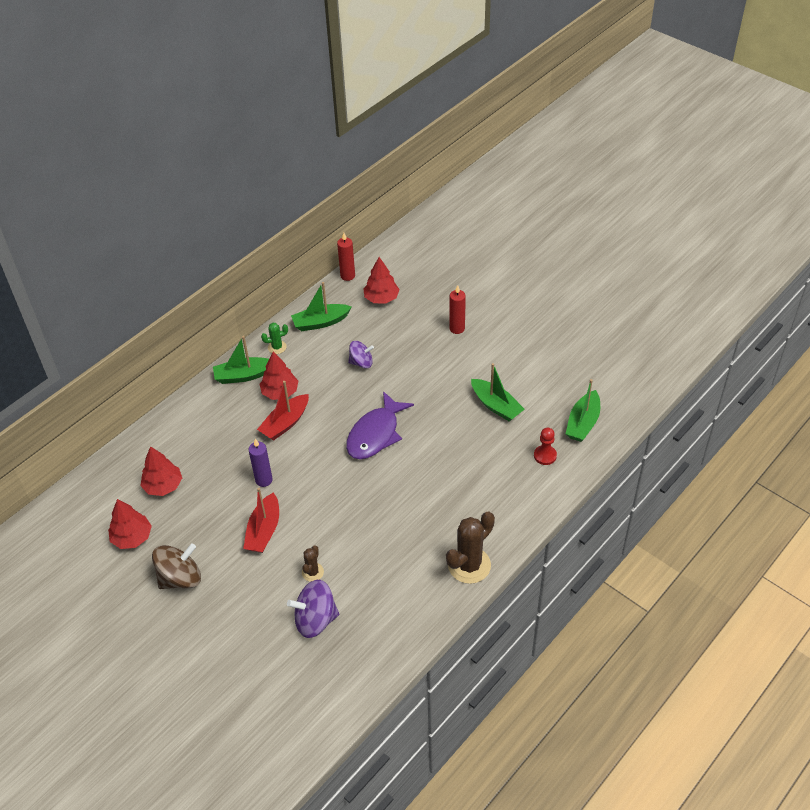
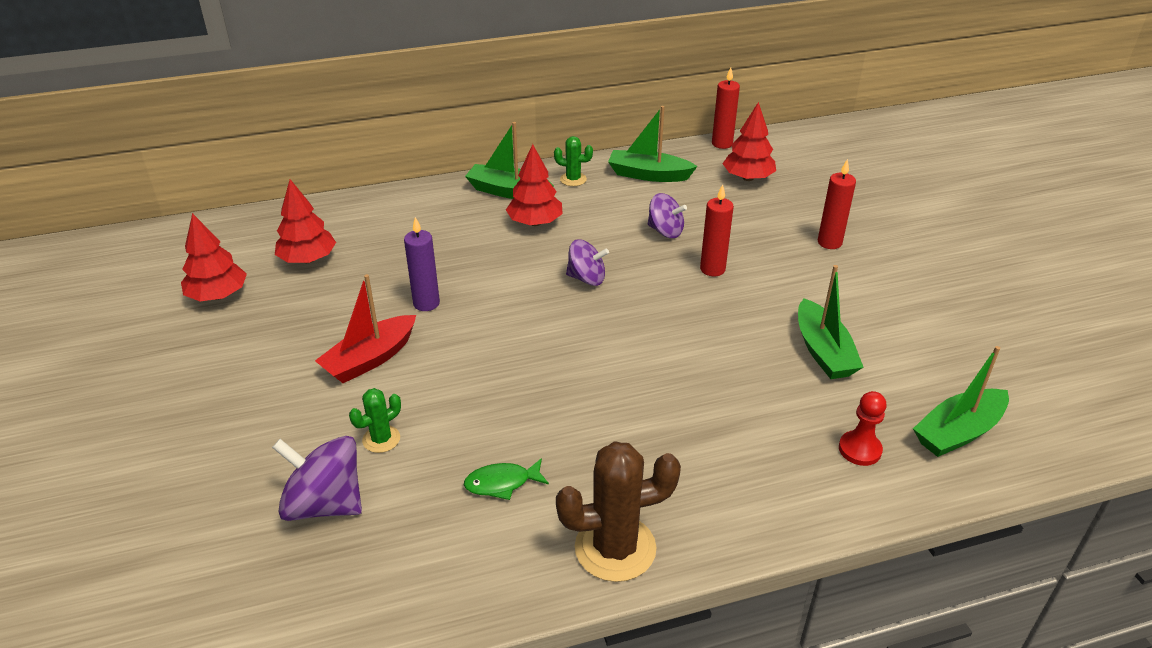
camera: 30 degrees right, 10 degrees down
brown spinning top [152,543,201,589] -> none
red boat [257,381,309,440] -> none
brown cactus [302,545,324,582] -> green cactus [349,388,401,453]
purple fish [346,391,414,460] -> none
none -> green fish [464,458,549,500]
none -> purple spinning top [566,239,609,286]
none -> red candle [700,184,734,276]

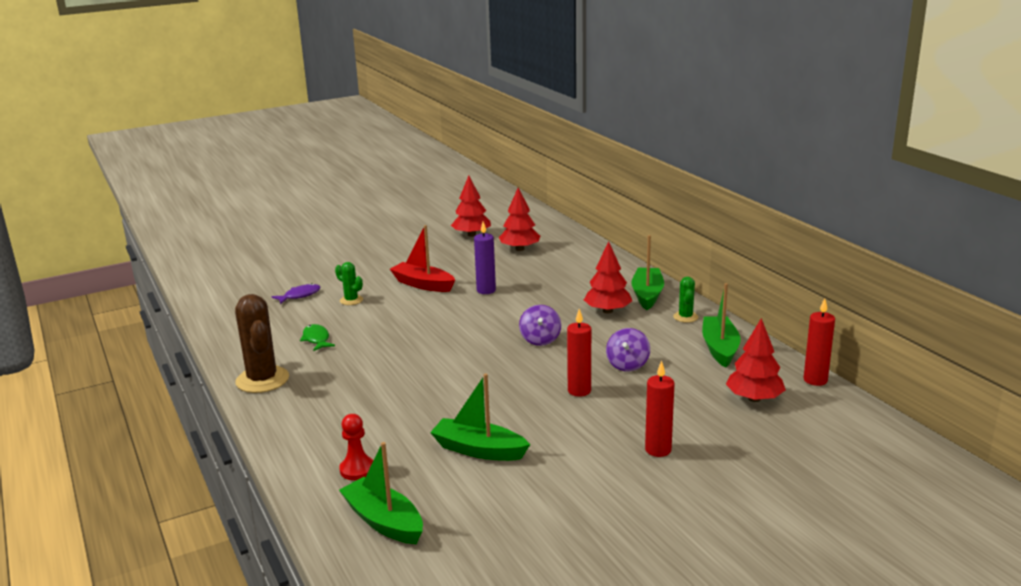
camera: 80 degrees right, 15 degrees down
purple spinning top [272,436,362,521] -> purple fish [272,283,321,304]
green boat [798,265,864,379] -> green boat turned 45 degrees clockwise [430,374,530,461]

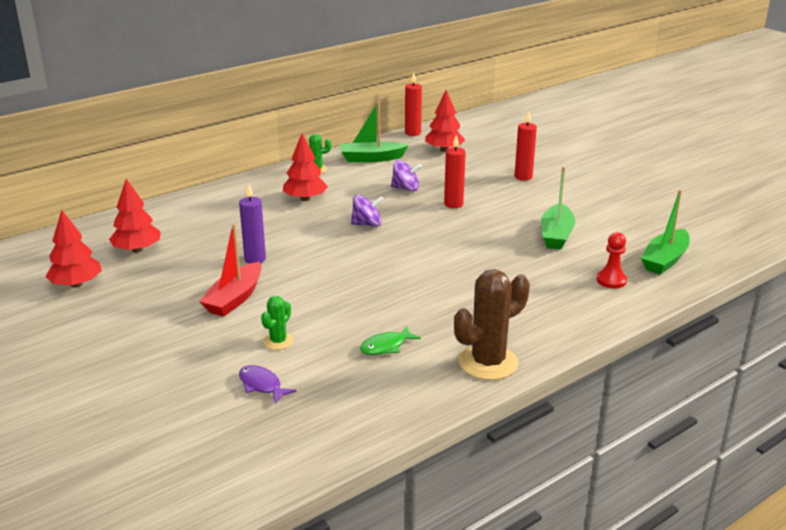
camera: 100 degrees left, 5 degrees up
green boat [631,235,664,310] -> none

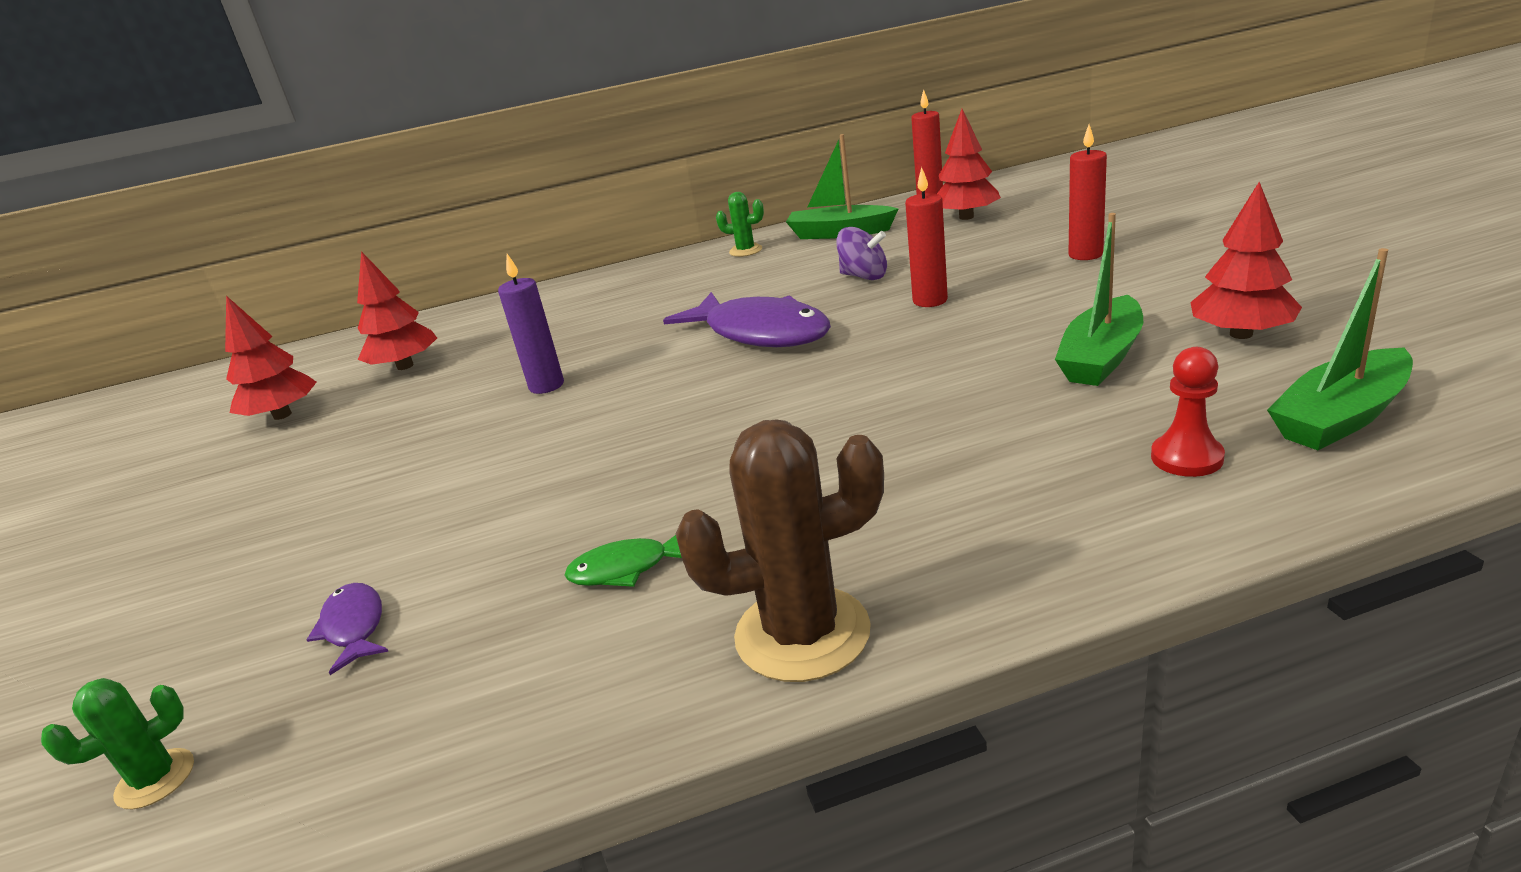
camera: 25 degrees right, 0 degrees up
red boat [199,224,262,317] -> none
green cactus [261,296,293,350] -> green cactus moved to [41,678,194,810]
red tree [283,134,328,201] -> red tree moved to [1190,182,1302,339]
purple spinning top [351,195,384,227] -> purple fish [663,292,831,347]

